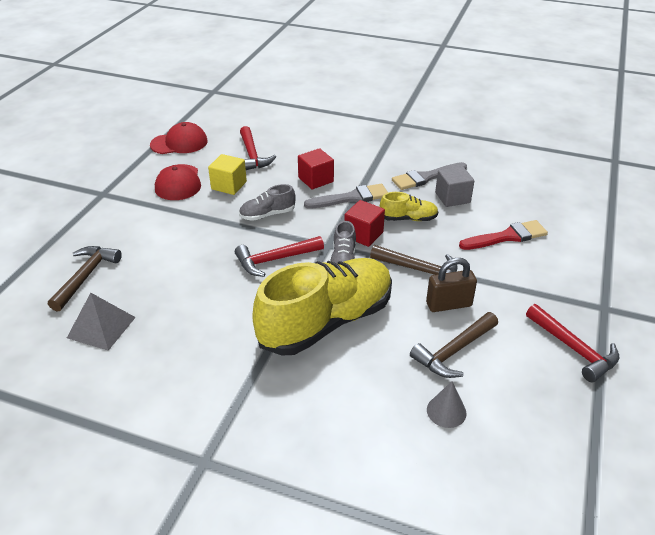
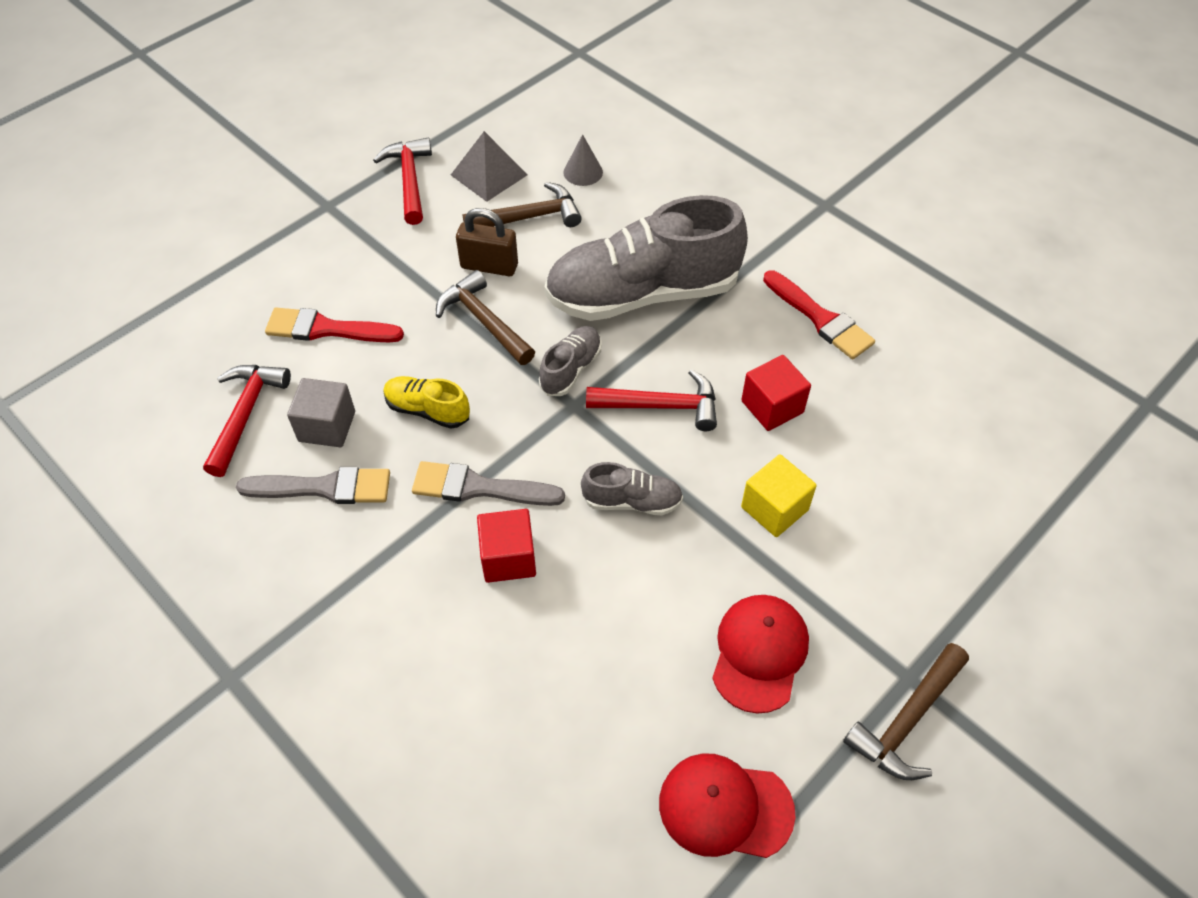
camera: 155 degrees left, 15 degrees up
brown hammer [48,246,122,312] -> brown hammer moved to [843,643,969,780]
grey pyramid [67,293,136,351] -> grey pyramid moved to [451,131,527,202]
yellow cube [208,154,247,195] -> yellow cube moved to [741,454,817,537]
red hammer [240,126,276,170] -> red hammer moved to [203,365,291,477]
yellow shoe [252,258,392,356] -> grey shoe [544,195,748,321]
red cube [344,200,385,247] -> red cube moved to [741,355,811,431]
none -> red brush [763,270,875,359]

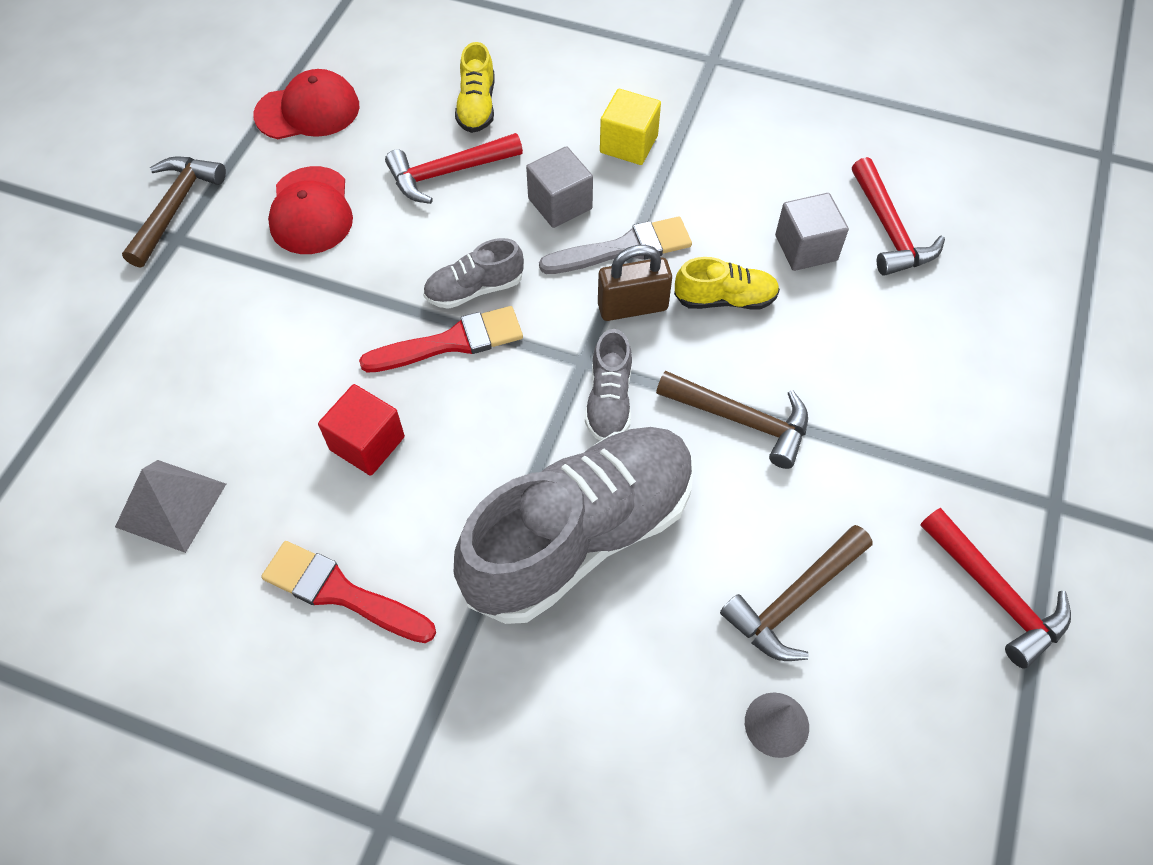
camera: 155 degrees right, 5 degrees up
grey brush [236,467,390,504] -> none
red brush [265,308,404,342] -> red brush moved to [359,306,523,373]
grey pyramid [451,131,527,202] -> grey pyramid moved to [115,460,226,553]
brown padlock [456,208,518,276] -> brown padlock moved to [598,245,672,321]
red cube [477,509,536,583] -> grey cube [526,146,593,228]
red hammer [586,369,717,431] -> red hammer moved to [385,133,523,204]
yellow cube [741,454,817,537] -> yellow cube moved to [600,89,661,165]
none -> yellow shoe [455,42,495,133]

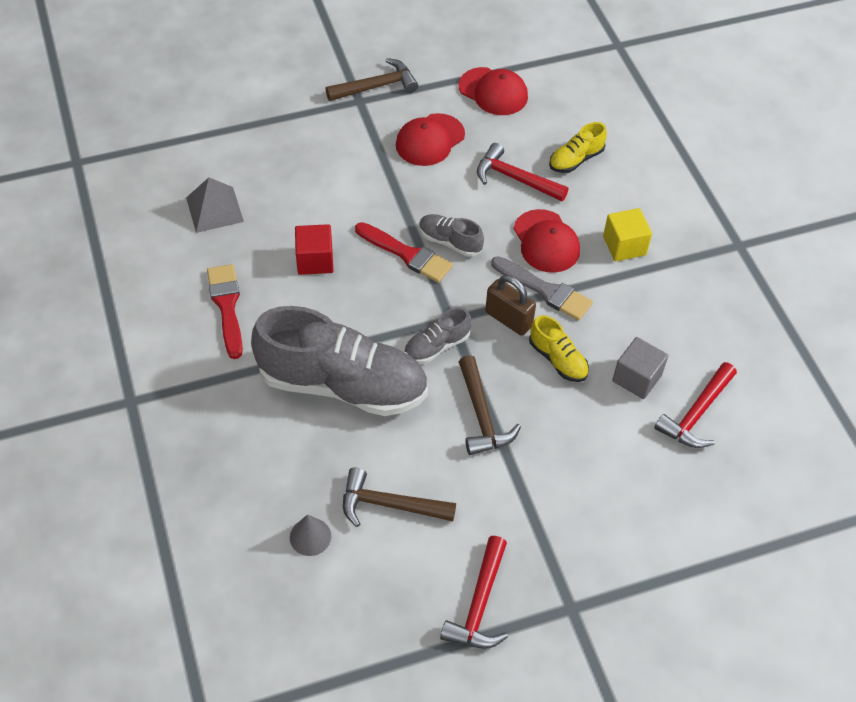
camera: 50 degrees right, 5 degrees down
grey cube [526,146,593,228] -> red cap [513,209,580,273]

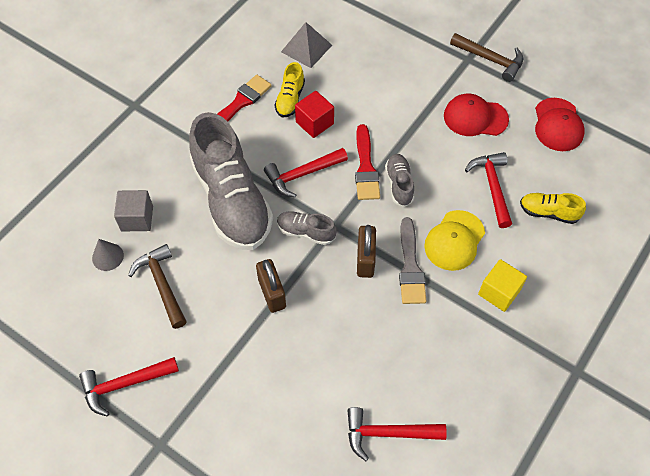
camera: 55 degrees right, 5 degrees up
brown hammer [459,355,521,455] -> brown padlock [256,259,286,313]
red cap [513,209,580,273] -> yellow cap [424,210,485,271]
yellow shoe [529,315,589,382] -> yellow shoe moved to [275,62,305,118]
grey cube [612,337,668,399] -> grey cube moved to [114,190,153,231]
none -> red hammer [264,148,348,198]

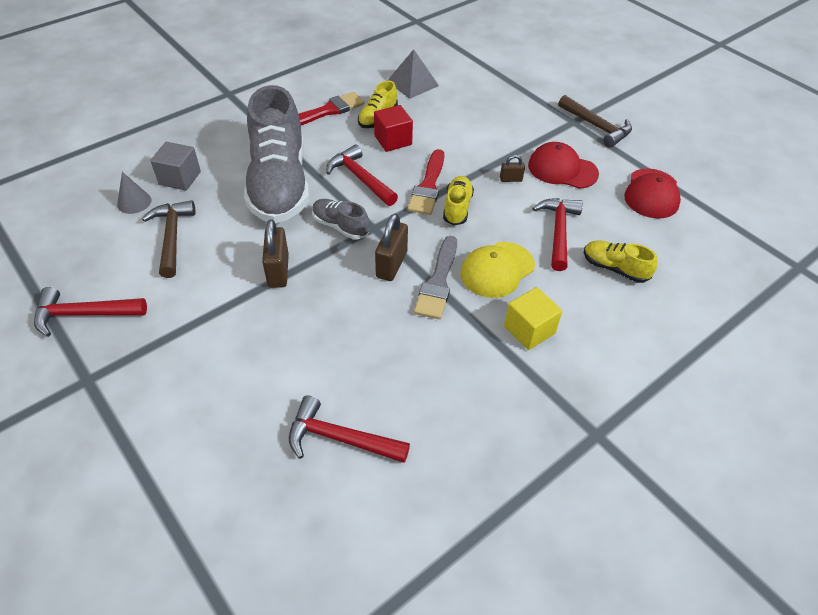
camera: 15 degrees right, 10 degrees down
red hammer [264,148,348,198] -> red hammer turned 60 degrees clockwise [326,144,398,206]
grey shoe [385,154,414,207] -> yellow shoe [443,176,474,226]
none -> brown padlock [500,155,525,182]

